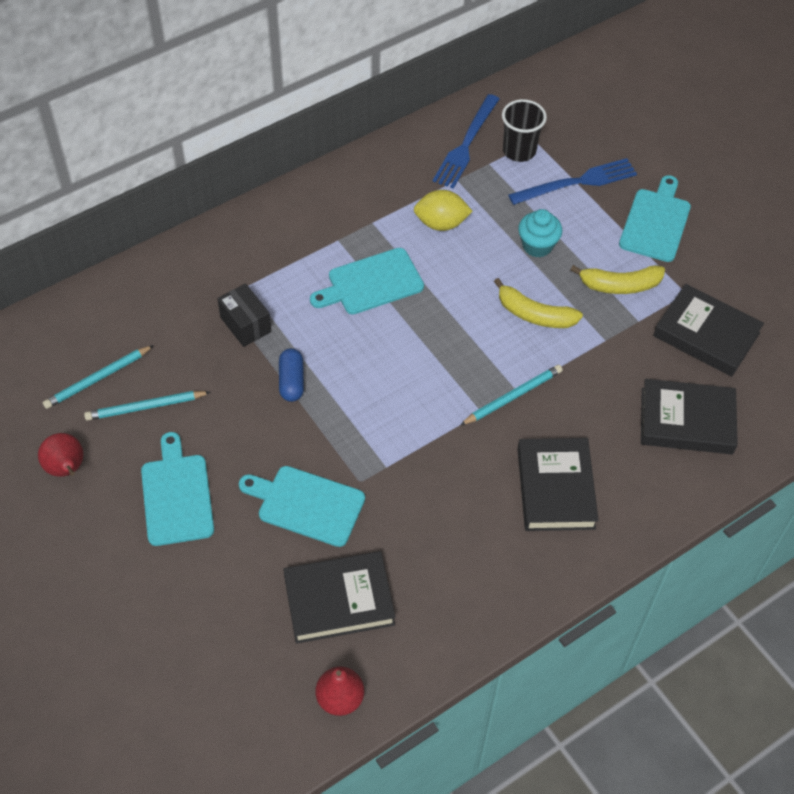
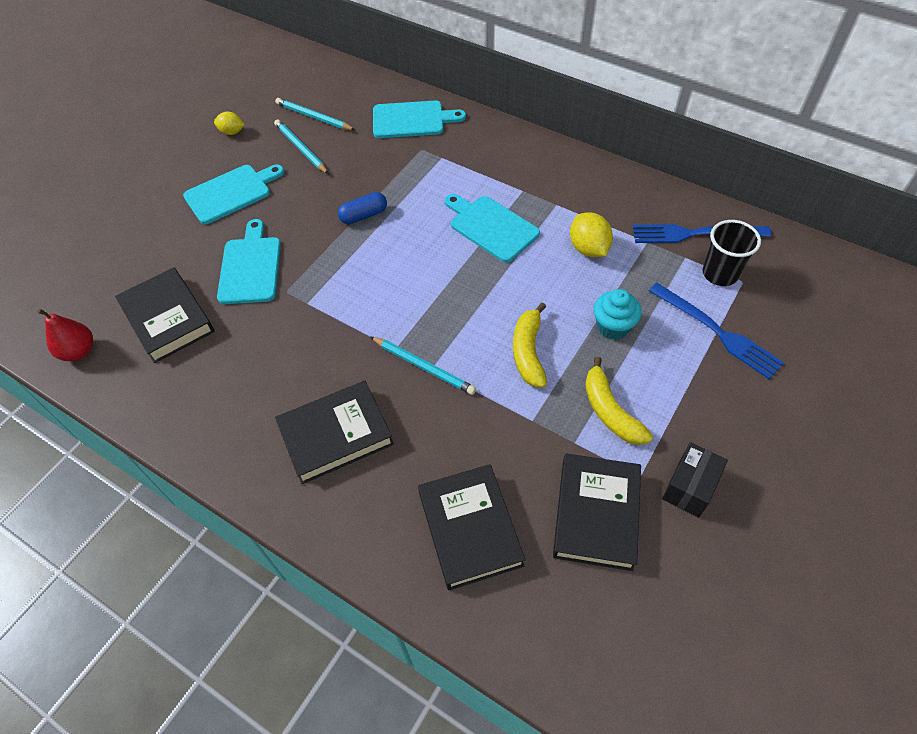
camera: 70 degrees right, 0 degrees up
red pear [38,433,83,477] -> yellow lemon [214,112,245,135]
black box [217,283,271,347] -> black box moved to [662,442,728,518]
turquoise cutting board [619,175,691,262] -> turquoise cutting board moved to [373,101,466,138]

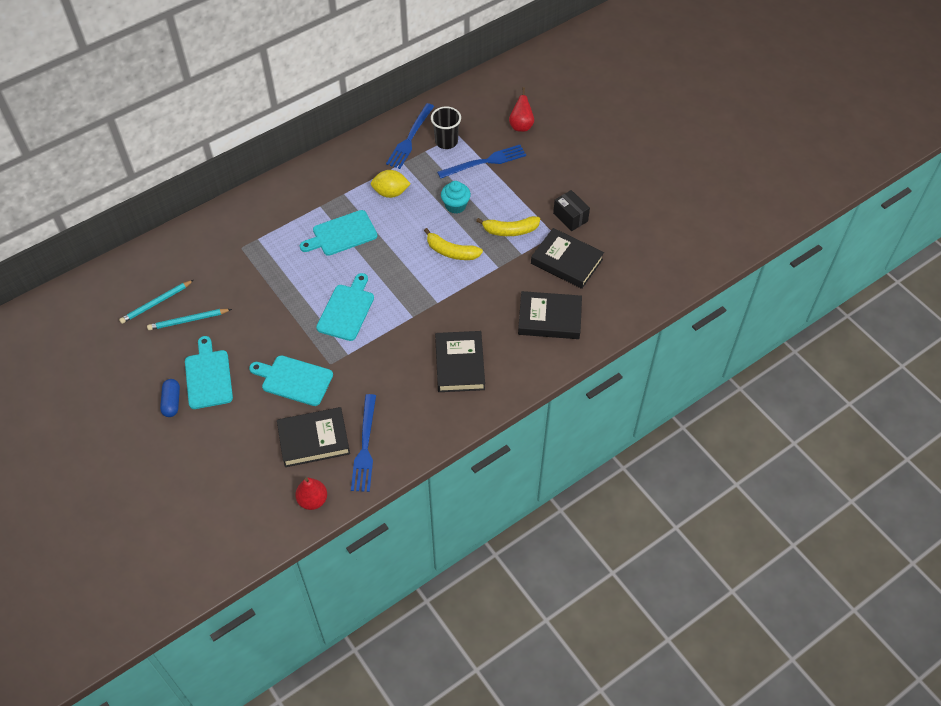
camera: 70 degrees left, 0 degrees up
yellow lemon [214,112,245,135] -> none
blue capsule [338,192,387,224] -> blue capsule moved to [160,379,180,417]
turquoise pencil [370,336,476,395] -> none
turquoise cutting board [373,101,466,138] -> turquoise cutting board moved to [316,273,374,341]
none -> blue fork [351,394,376,492]
none -> red pear [509,87,534,132]

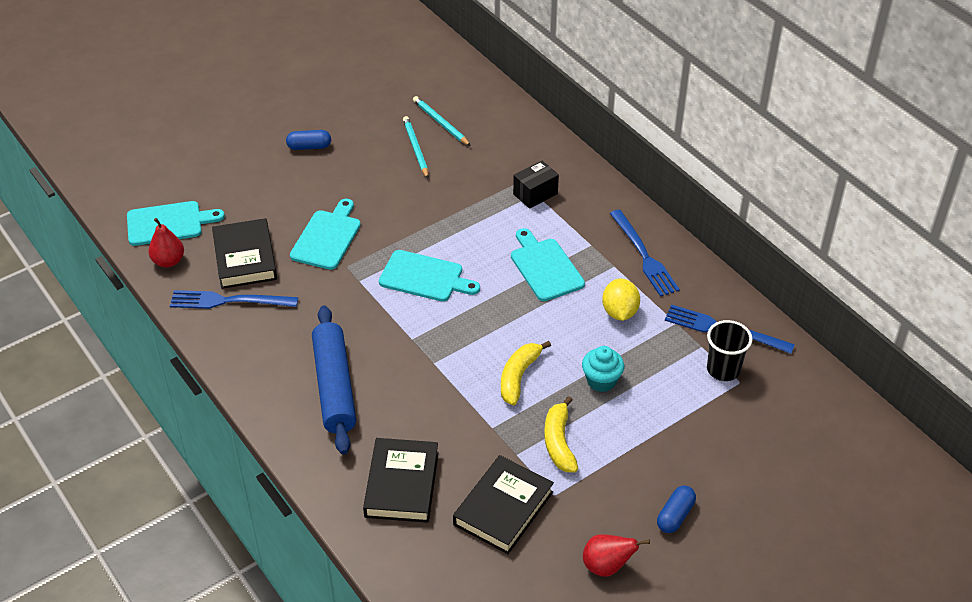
camera: 90 degrees right, 10 degrees down
turquoise cutting board [185,336,233,409] -> turquoise cutting board moved to [127,201,225,246]
black book [435,331,485,392] -> blue rolling pin [312,305,356,455]
blue fork [437,145,526,179] -> blue fork moved to [610,210,680,297]
red pear [509,87,534,132] -> red pear moved to [583,534,650,577]
black box [553,190,590,231] -> black box moved to [513,161,559,209]
none -> blue capsule [657,486,696,533]

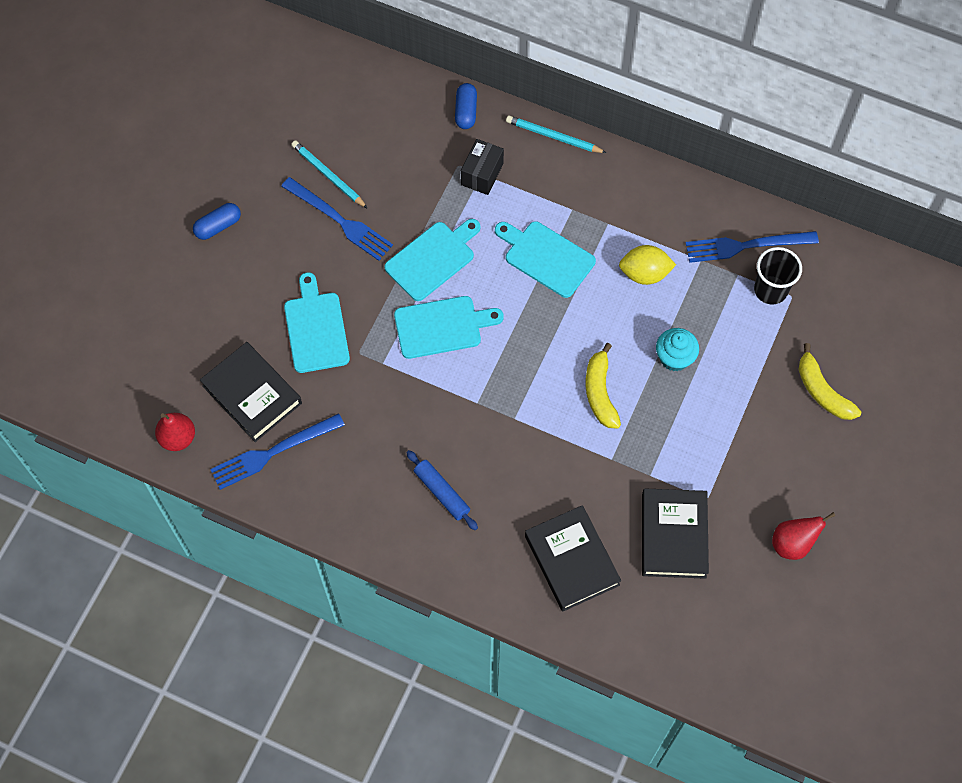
camera: 30 degrees left, 20 degrees up
turquoise cutting board [127,201,225,246] -> turquoise cutting board moved to [384,219,481,301]
blue rolling pin [312,305,356,455] -> blue rolling pin [406,450,478,530], size x0.54
turquoise pencil [413,96,471,146] -> turquoise pencil moved to [506,115,606,153]
yellow banana [544,396,578,472] -> yellow banana moved to [798,343,861,420]
yellow lemon [602,278,640,321] -> yellow lemon turned 60 degrees counterclockwise [619,245,676,285]
blue fork [610,210,680,297] -> blue fork moved to [281,177,393,261]
blue capsule [657,486,696,533] -> blue capsule moved to [455,83,477,129]

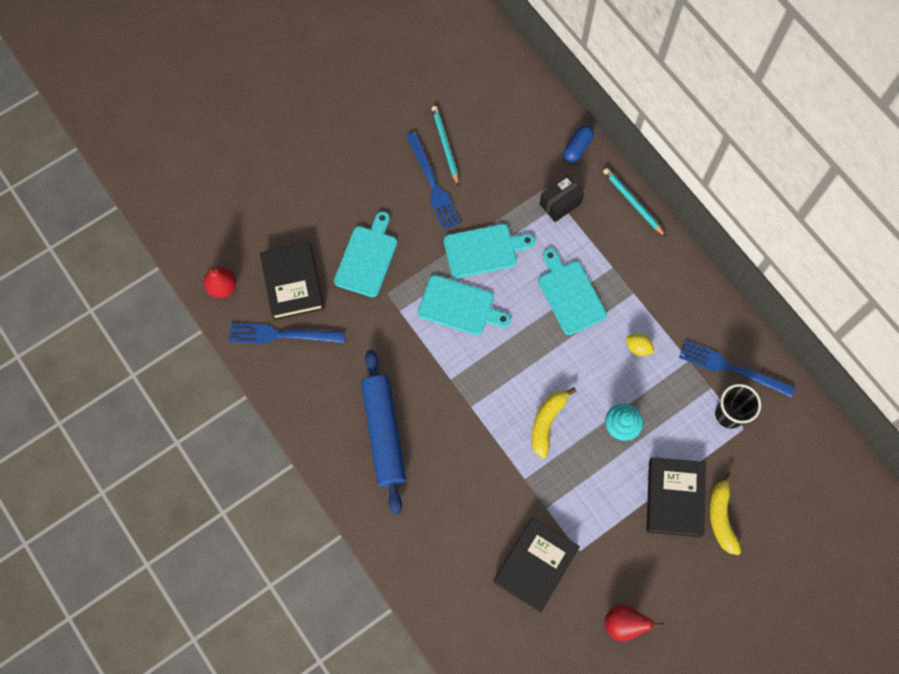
camera: 30 degrees right, 5 degrees up
blue capsule [193,203,241,240] -> none
blue rolling pin [406,450,478,530] -> blue rolling pin [361,350,406,515], size x1.86
black book [525,505,621,611] -> black book moved to [646,457,706,537]
yellow lemon [619,245,676,285] -> yellow lemon [626,333,655,356], size x0.64

